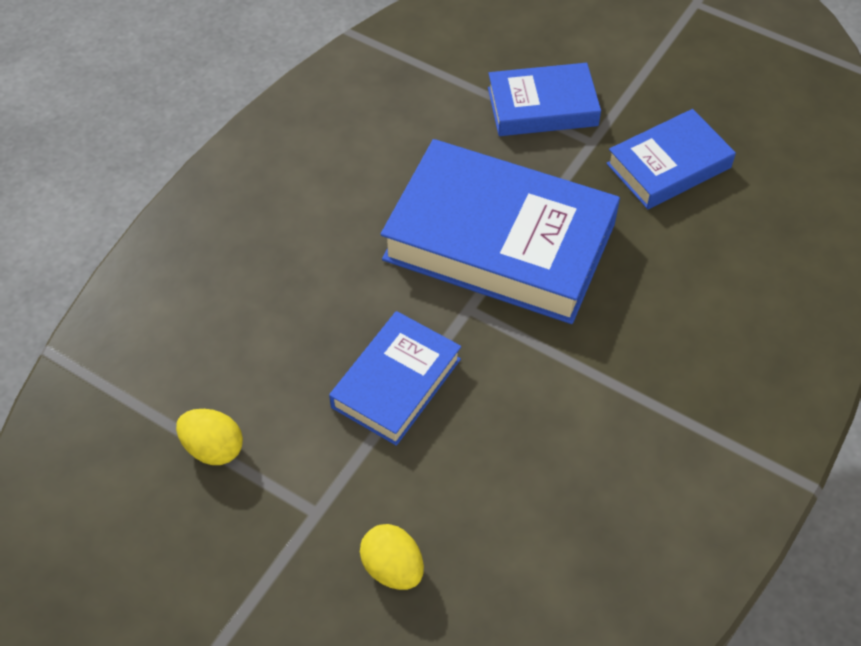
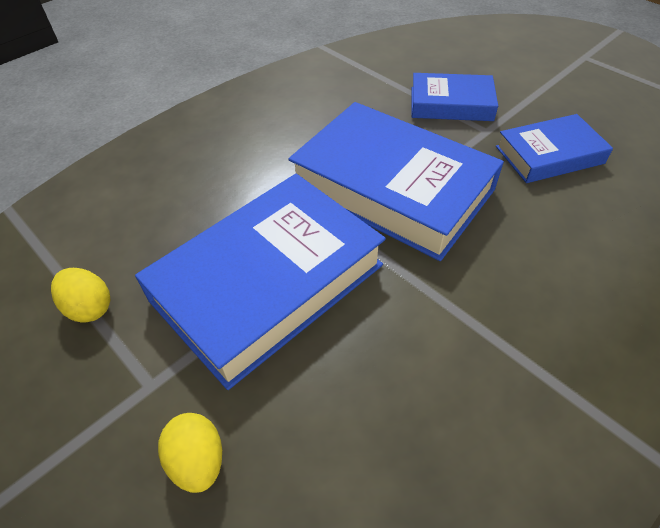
camera: 15 degrees right, 5 degrees down
blue book [329,311,461,446] -> blue book [135,174,386,390], size x1.83

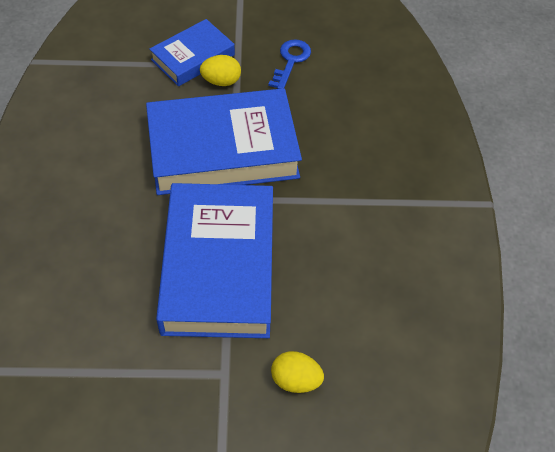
camera: 50 degrees left, 5 degrees up
yellow egg [51,268,110,323] -> yellow egg moved to [200,55,241,86]
blue book [496,114,613,183] -> blue key [268,39,311,89]

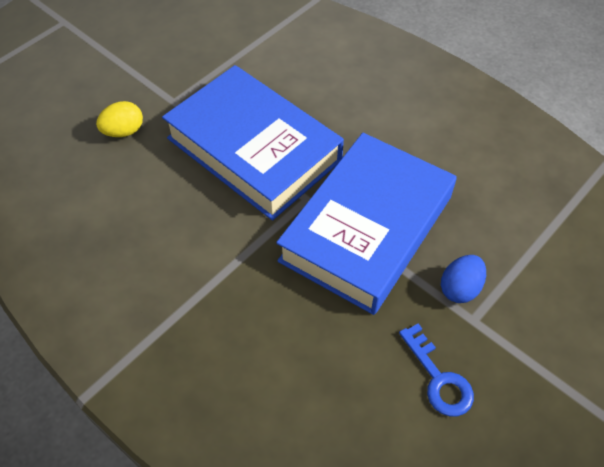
camera: 135 degrees right, 0 degrees up
blue book [149,19,235,86] -> none
yellow egg [200,55,241,86] -> blue egg [441,255,486,303]

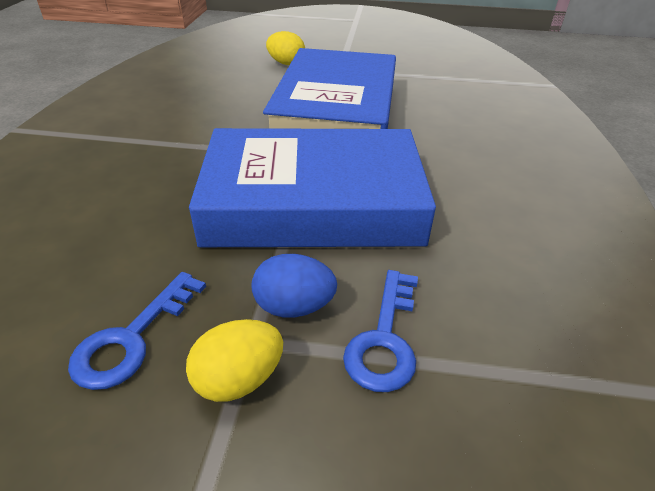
camera: 55 degrees right, 15 degrees down
none -> yellow egg [186,319,283,402]
none -> blue key [343,270,418,392]

